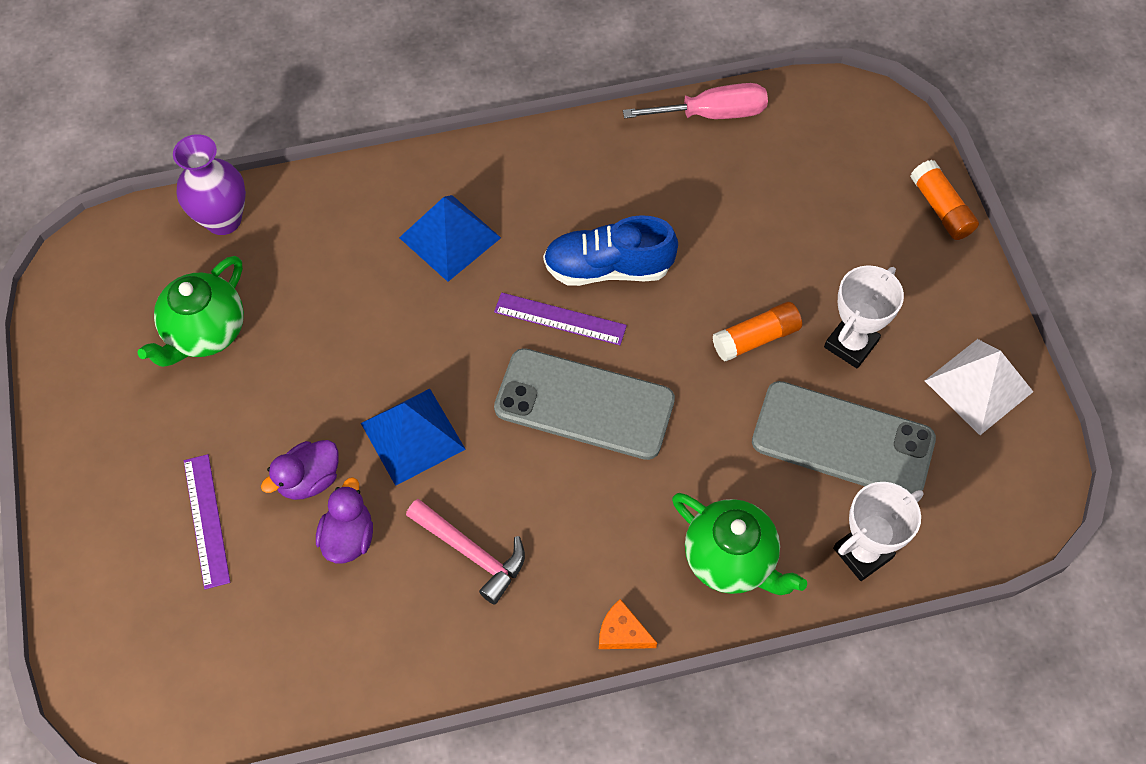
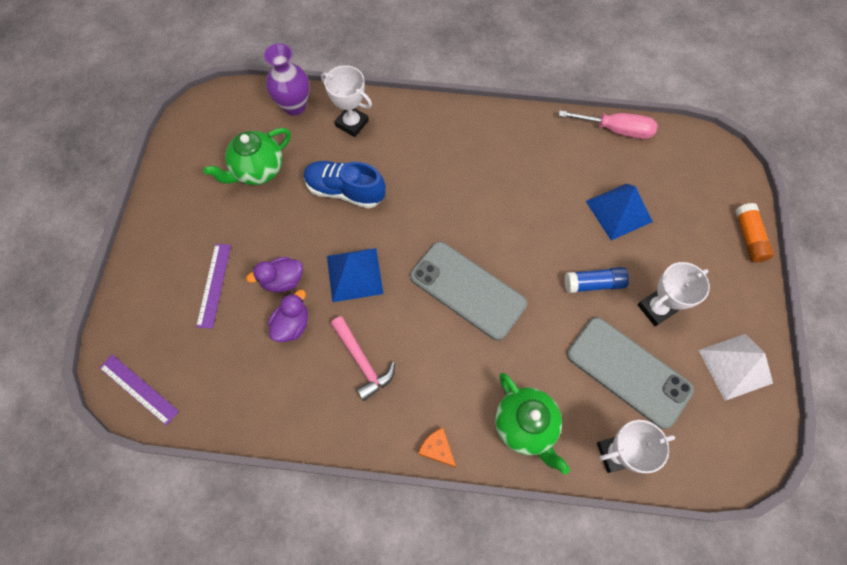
camera: 20 degrees right, 5 degrees up
blue pyramid [399,195,501,282] -> blue pyramid moved to [586,183,653,240]
purple ruler [494,292,627,345] -> purple ruler moved to [99,355,179,426]
blue shoe [543,215,678,286] -> blue shoe moved to [304,161,386,209]
orange glue stick [713,302,802,362] -> blue glue stick [565,267,629,293]
none -> white trophy [321,65,372,137]

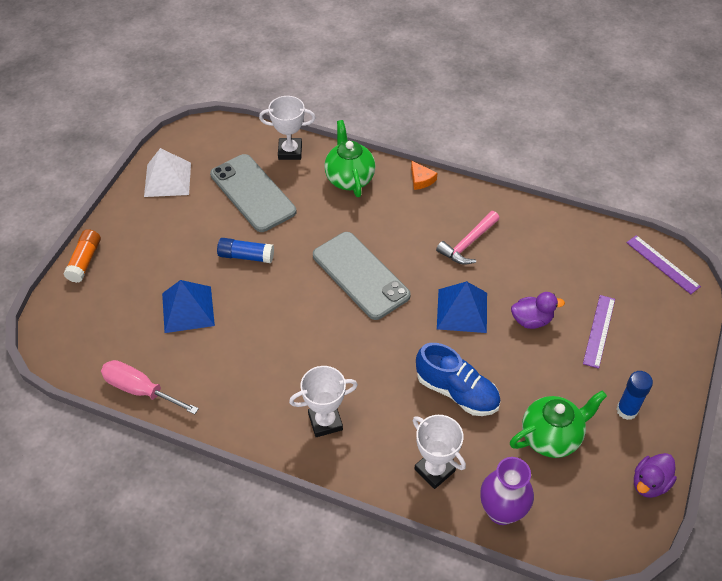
camera: 165 degrees left, 15 degrees down
purple duck [268,290,308,342] -> purple duck moved to [634,453,677,498]
pink hammer [331,316,395,401] -> pink hammer turned 120 degrees counterclockwise [436,211,500,265]
white trophy [637,262,710,326] -> white trophy moved to [289,366,358,437]
none -> blue glue stick [616,371,653,420]

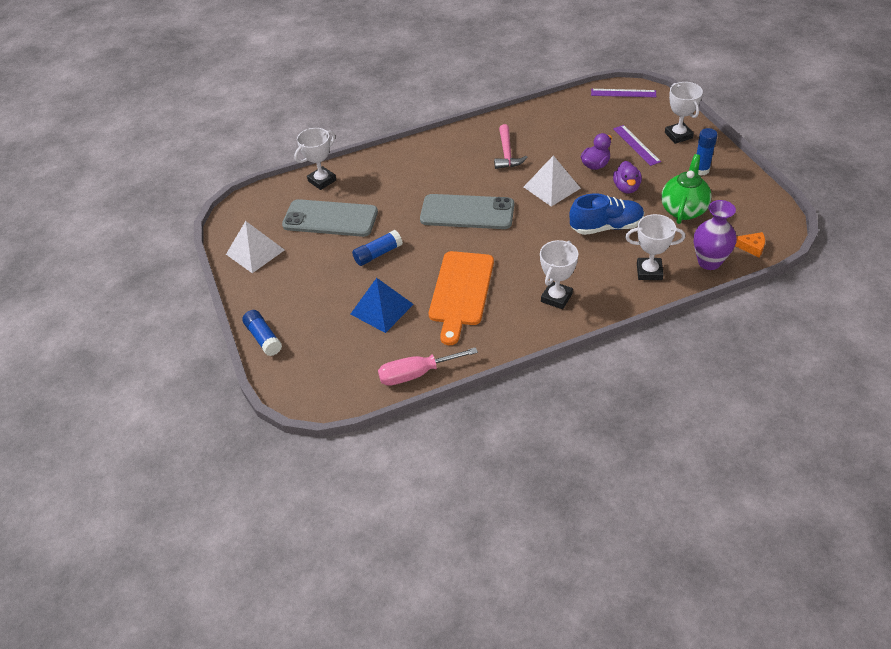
camera: 40 degrees left, 5 degrees down
orange glue stick [64,229,101,283] -> blue glue stick [242,310,282,356]
green teapot [324,120,375,197] -> none
orange cheese [411,161,437,190] -> orange cheese moved to [735,232,765,258]
blue pyramid [437,281,487,333] -> white pyramid [524,155,581,207]
purple duck [634,453,677,498] -> purple duck moved to [613,161,642,194]
none -> orange cutting board [429,251,494,345]
none -> white trophy [665,82,703,144]

